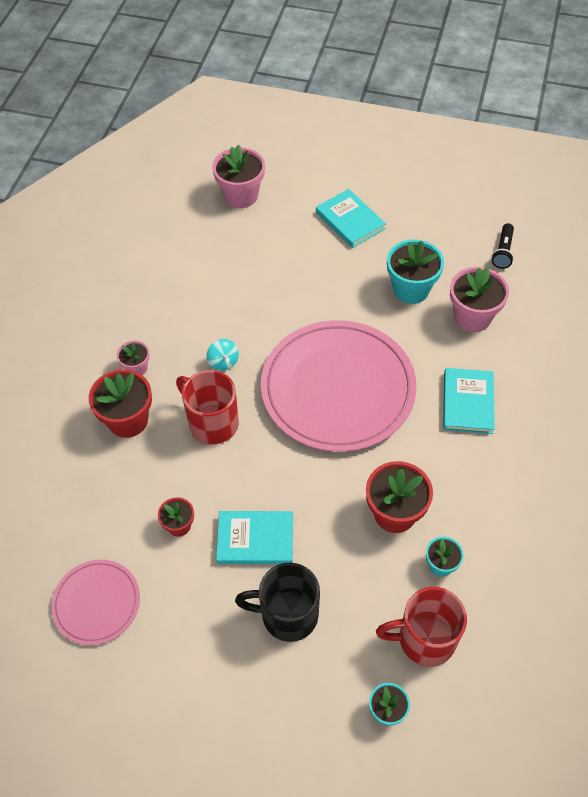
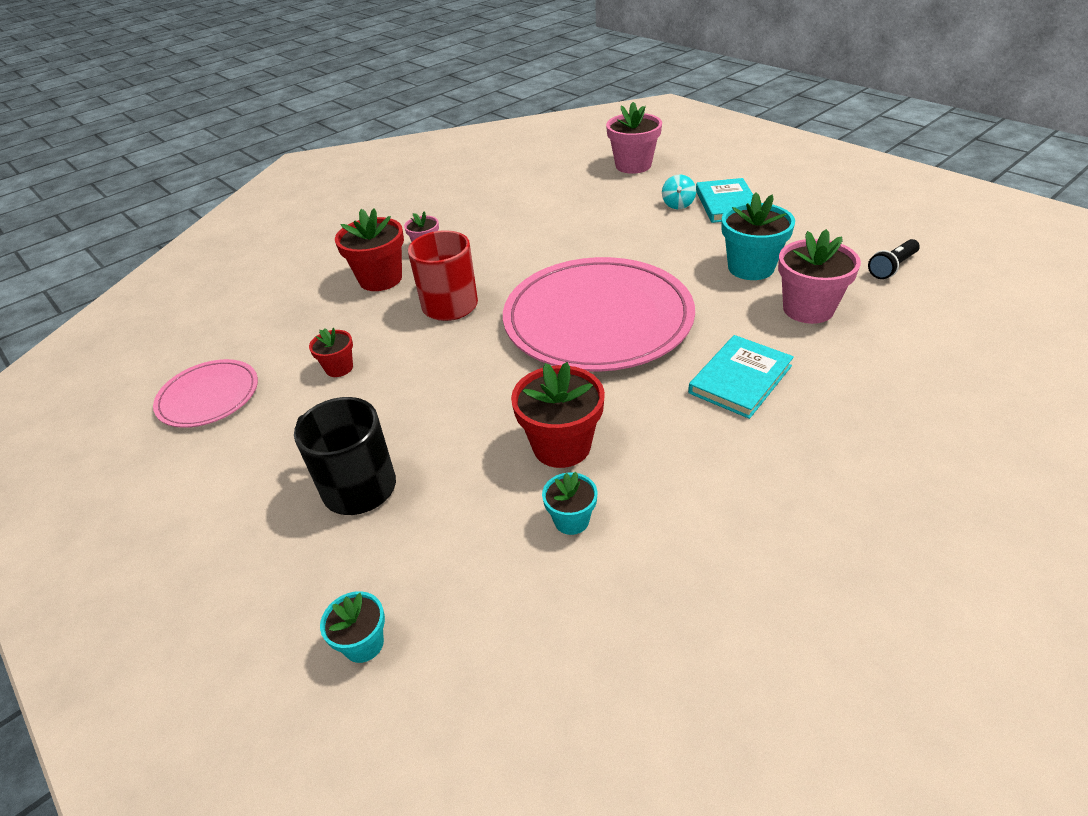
camera: 35 degrees right, 15 degrees down
turquoise spinning top [207,339,239,371] -> turquoise spinning top moved to [662,175,696,209]
turquoise book [216,511,293,564] -> none
red mug [376,587,467,667] -> none

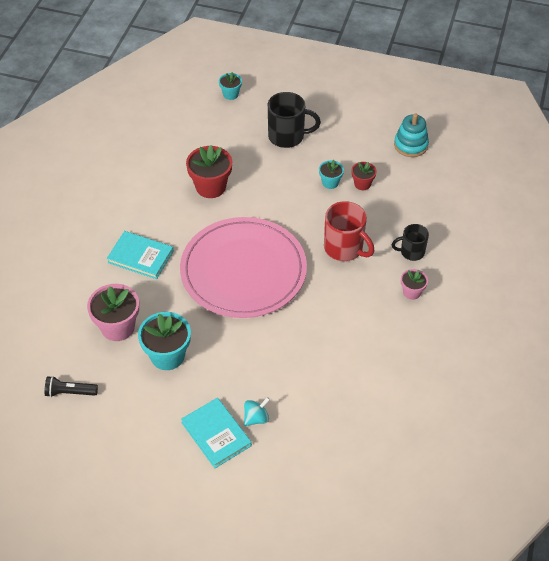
camera: 145 degrees right, 10 degrees up
pink plate [153,359,258,428] -> turquoise stacking toy [394,113,429,157]
red flower pot [335,208,404,291] -> black mug [392,224,429,261]
turquoise flower pot [542,472,597,535] -> turquoise flower pot moved to [319,160,344,189]
pink flower pot [606,102,662,174] -> none
turquoise spinning top [662,175,696,209] -> turquoise spinning top turned 75 degrees clockwise [244,397,270,426]
turquoise book [688,335,794,419] -> turquoise book turned 75 degrees counterclockwise [107,231,174,279]
black flashlight [868,239,920,279] -> black flashlight turned 105 degrees counterclockwise [45,376,98,397]

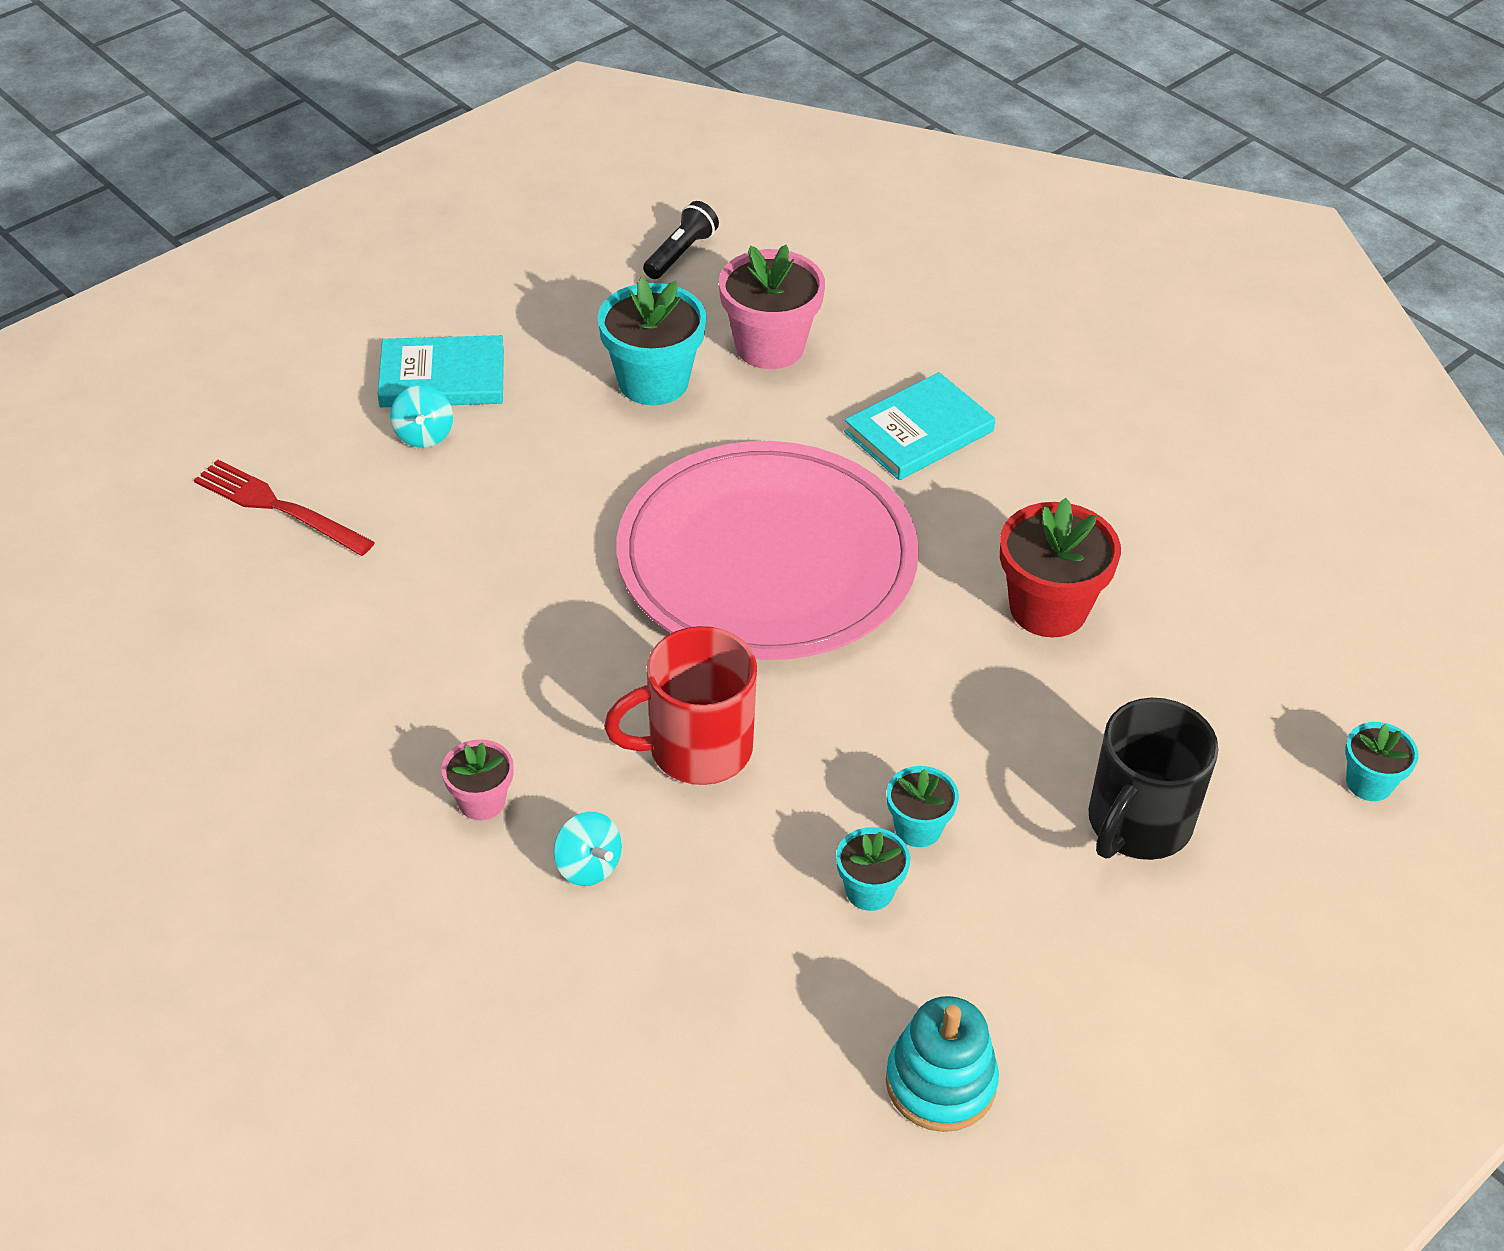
camera: 120 degrees right, 5 degrees down
red flower pot [352,162,377,190] -> turquoise flower pot [836,827,910,911]
black mug [392,224,429,261] -> turquoise spinning top [554,812,622,886]
none -> red fork [194,460,375,556]

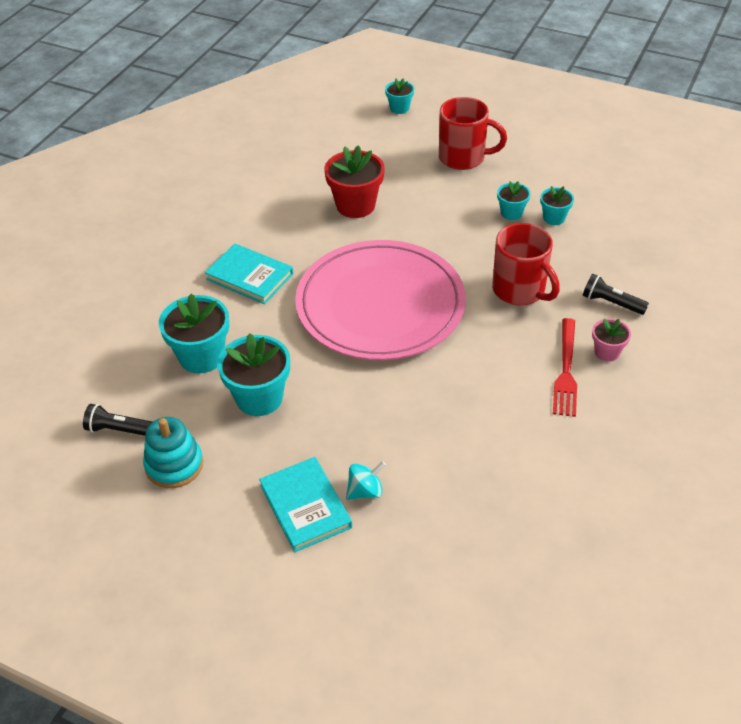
camera: 110 degrees left, 0 degrees up
red fork [194,460,375,556] -> red fork moved to [553,318,577,417]
turquoise spinning top [554,812,622,886] -> black flashlight [583,274,649,315]
pink flower pot [719,245,825,369] -> turquoise flower pot [159,294,229,373]
turquoise stacking toy [886,996,999,1132] -> turquoise stacking toy moved to [143,417,203,488]
black mug [1089,698,1218,860] -> red mug [439,97,507,170]

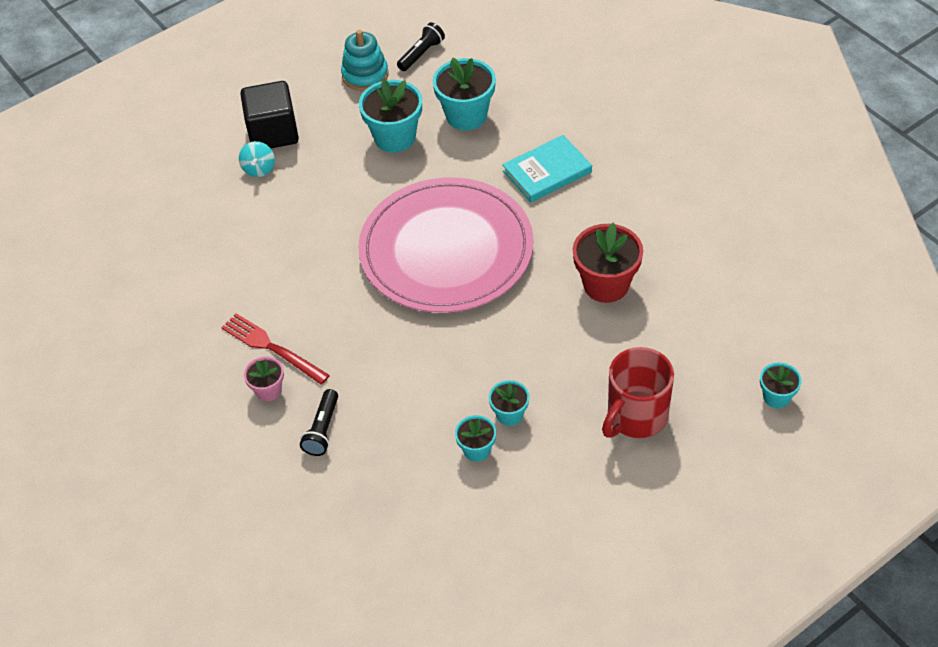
camera: 120 degrees right, 5 degrees up
turquoise book [259,457,352,552] -> black cube [240,81,299,148]
red mug [492,223,560,305] -> none
black flashlight [583,274,649,315] -> black flashlight turned 135 degrees clockwise [300,389,338,456]

